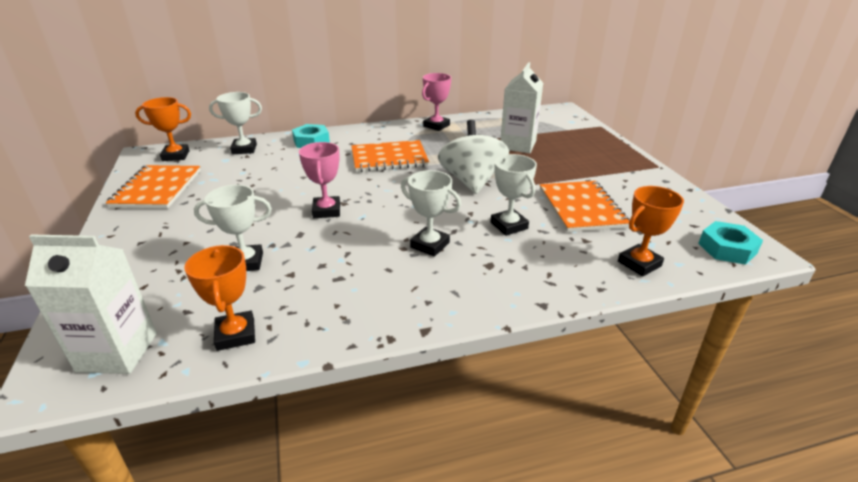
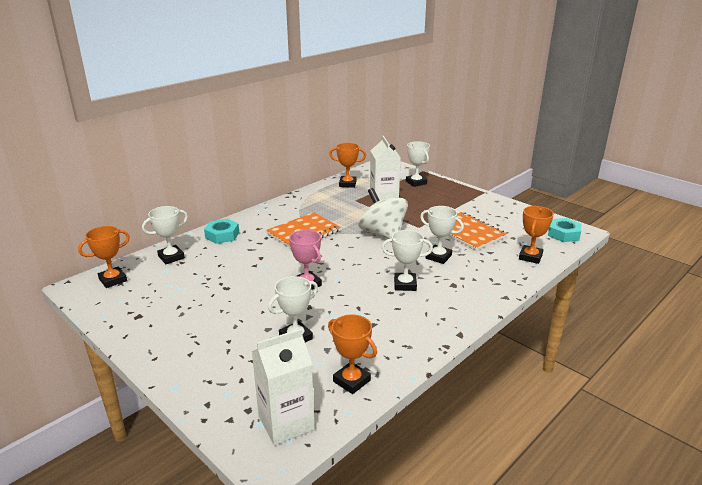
camera: 30 degrees left, 5 degrees down
orange notebook [106,165,201,208] -> none
pink trophy [422,73,451,131] -> none
none -> orange trophy [329,143,366,188]
none -> white trophy [406,141,430,187]

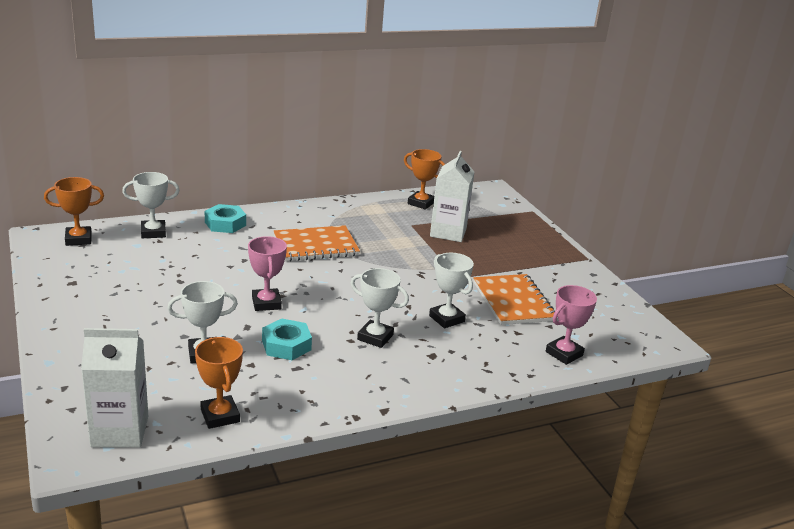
camera: 20 degrees right, 0 degrees up
white spinning top [358,188,408,239] -> none
white trophy [406,141,430,187] -> none
orange trophy [519,206,554,264] -> pink trophy [546,285,597,365]
turquoise nut [548,218,581,242] -> turquoise nut moved to [262,319,312,360]

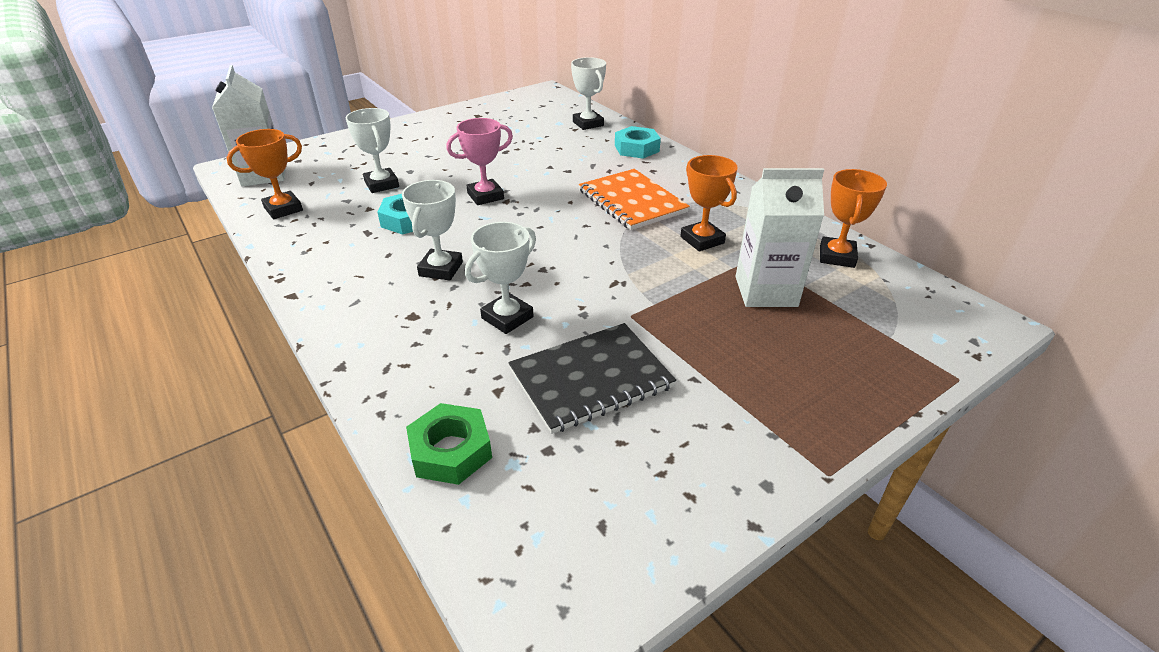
camera: 80 degrees right, 10 degrees up
orange trophy [44,177,104,246] -> orange trophy moved to [680,155,738,251]
orange notebook [473,274,555,325] -> black notebook [508,323,676,434]
pink trophy [546,285,597,365] -> green nut [406,403,492,485]

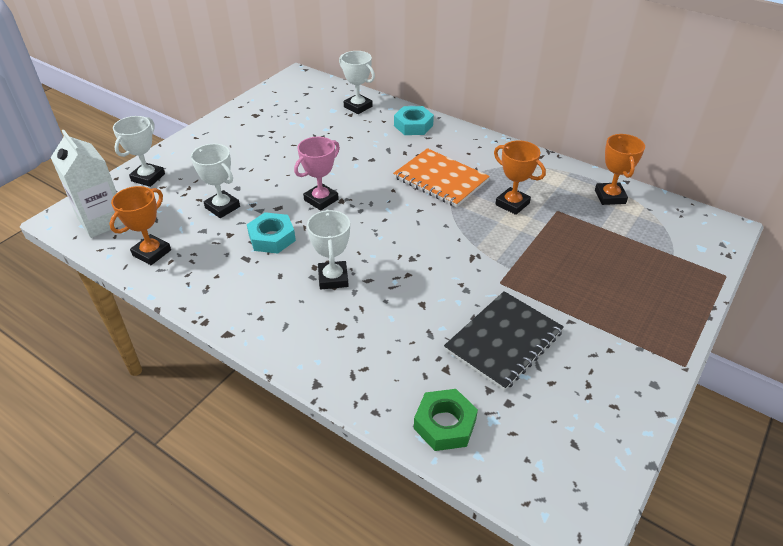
camera: 20 degrees left, 5 degrees up
white trophy [465,222,536,334] -> white trophy moved to [113,116,165,187]
white carton [735,168,824,307] -> none

